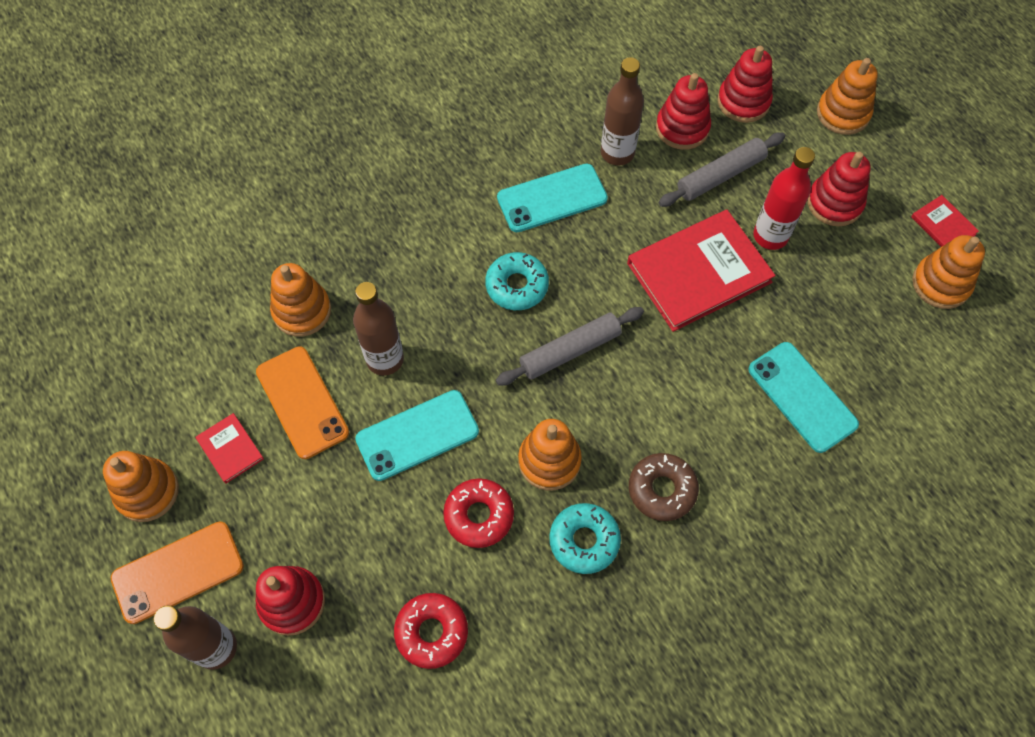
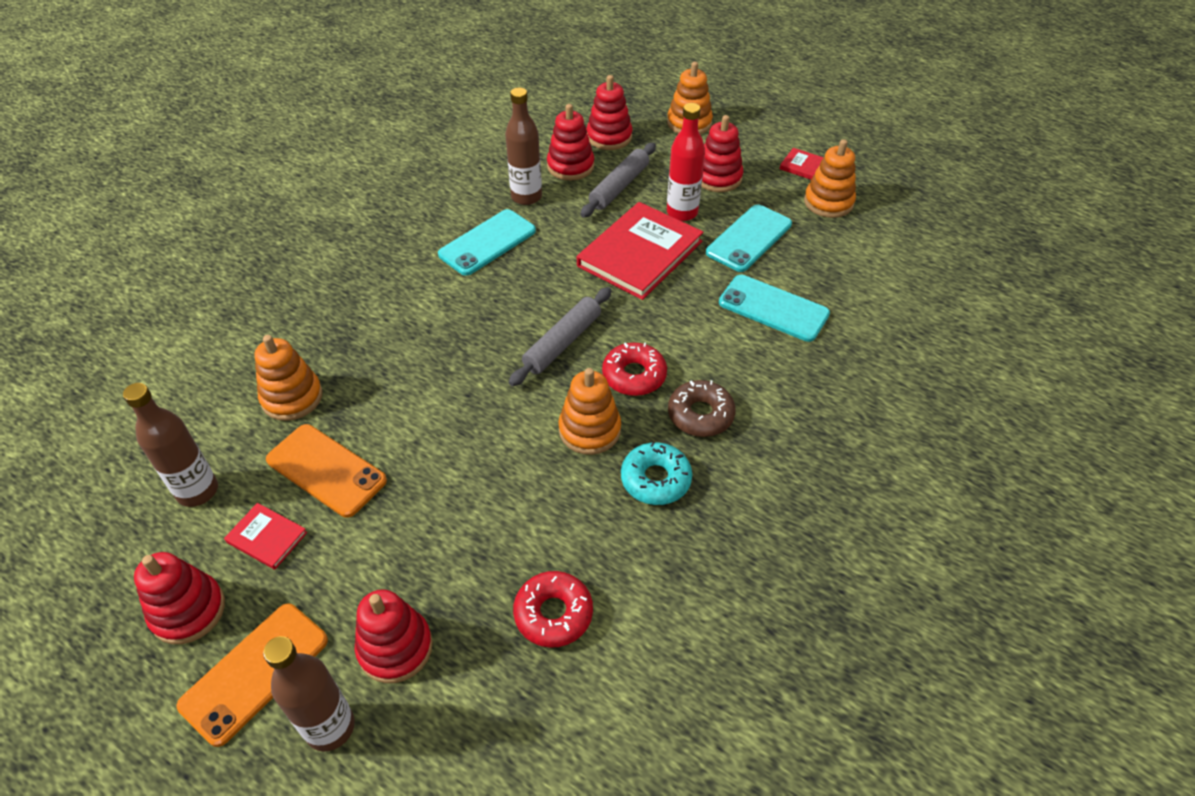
camera: 25 degrees left, 15 degrees down
orange stacking toy [103,451,179,522] -> red stacking toy [134,552,225,644]
brown bottle [353,282,404,376] -> brown bottle moved to [123,383,218,507]
turquoise phone [355,390,479,481] -> turquoise phone moved to [706,204,792,272]
red donut [443,478,514,548] -> red donut moved to [602,342,667,396]
turquoise donut [485,252,549,310] -> none

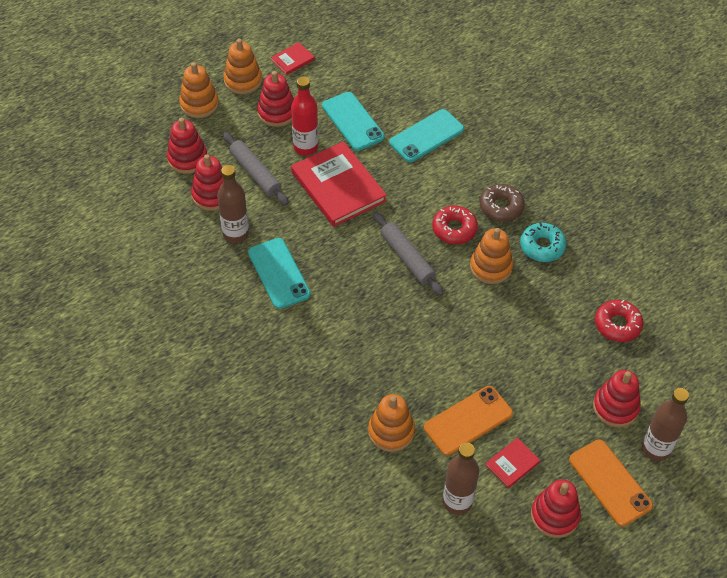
camera: 70 degrees left, 5 degrees up
orange stacking toy [804,139,856,218] -> orange stacking toy moved to [224,39,262,94]

